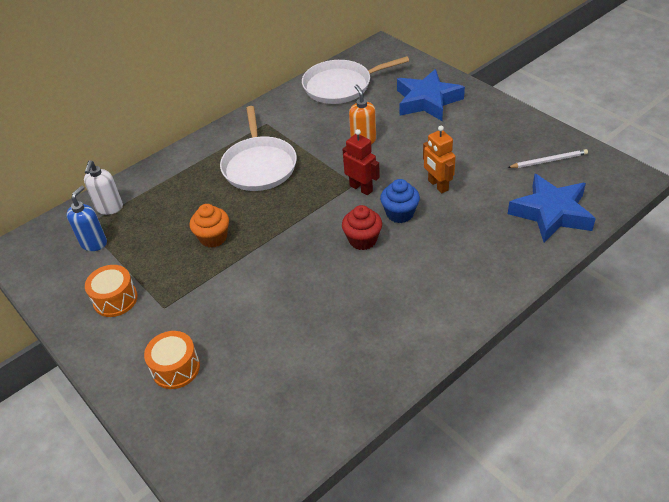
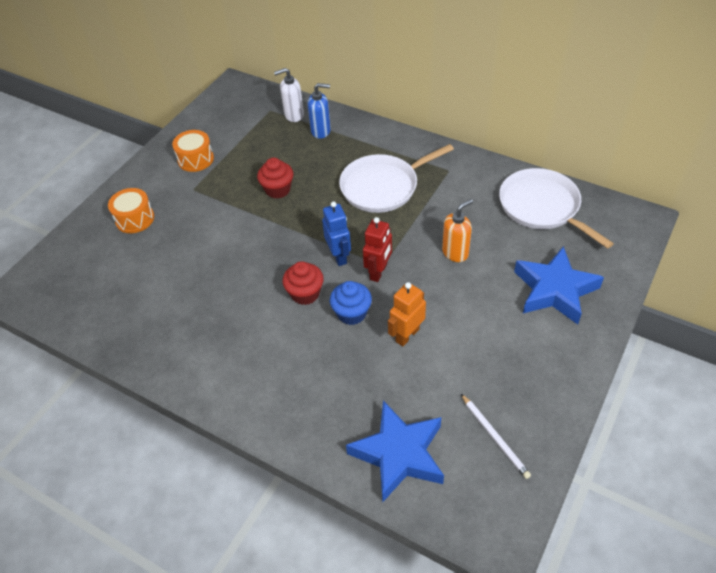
camera: 70 degrees right, 5 degrees up
blue soap dispenser [67,186,107,251] -> blue soap dispenser moved to [308,83,331,139]
orange cupcake [190,204,229,248] -> red cupcake [257,158,294,199]
none -> blue robot [322,201,351,266]

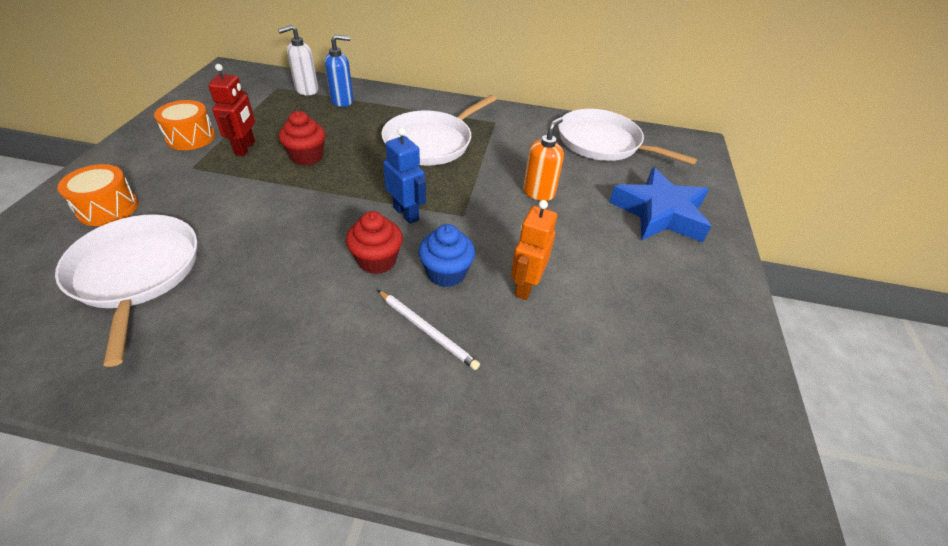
camera: 25 degrees left, 5 degrees down
blue star [346,401,444,502] -> none
red robot [363,217,392,282] -> red robot moved to [208,64,255,156]
white pencil [461,394,531,479] -> white pencil moved to [378,290,480,370]
none -> white pan [55,214,197,367]

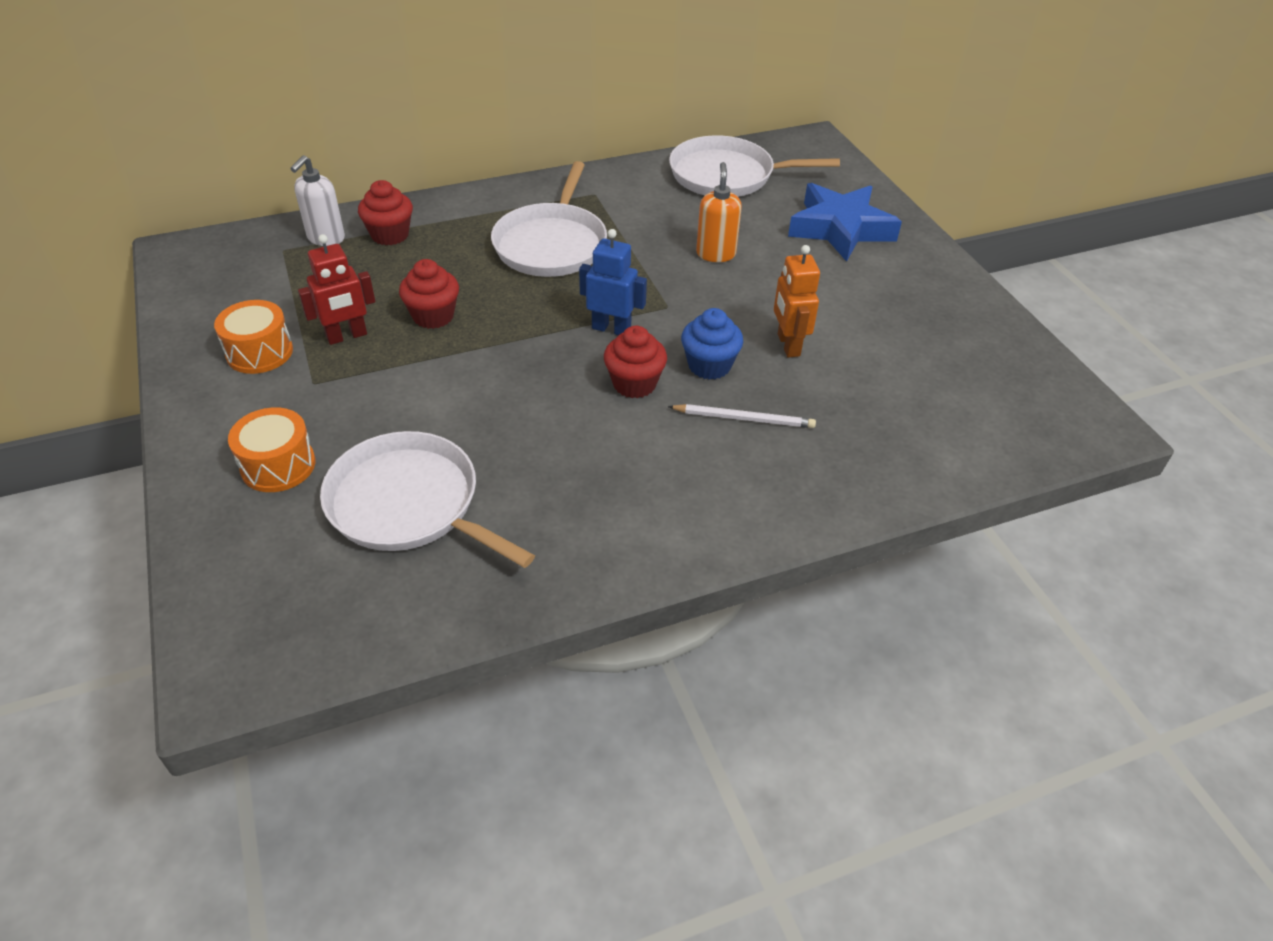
camera: 30 degrees left, 0 degrees up
red robot [208,64,255,156] -> red robot turned 90 degrees clockwise [298,234,375,345]
blue soap dispenser [325,35,354,107] -> red cupcake [358,180,413,245]

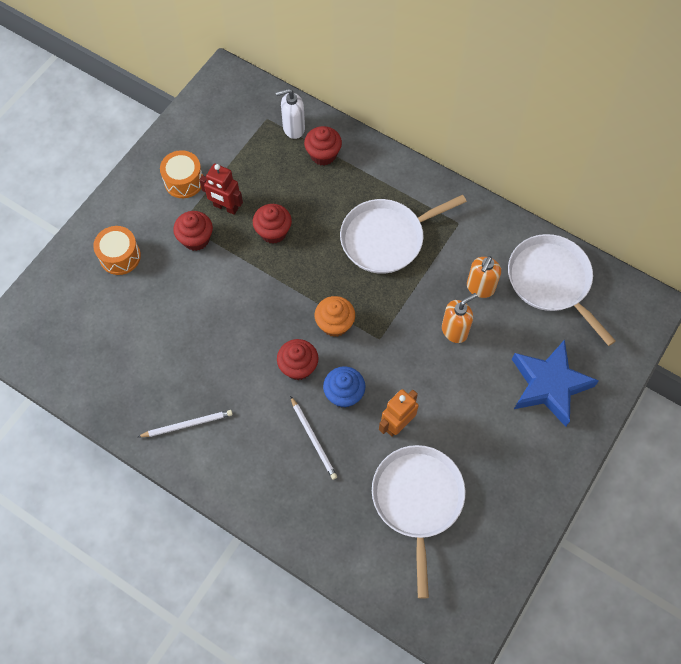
camera: 55 degrees right, 20 degrees up
white pan [320,431,535,568] -> white pan moved to [372,445,466,599]
blue robot [579,229,647,335] -> orange cupcake [315,296,355,337]
none -> white pencil [138,410,233,437]
none -> red cupcake [173,211,213,251]
none -> orange soap dispenser [467,256,501,298]

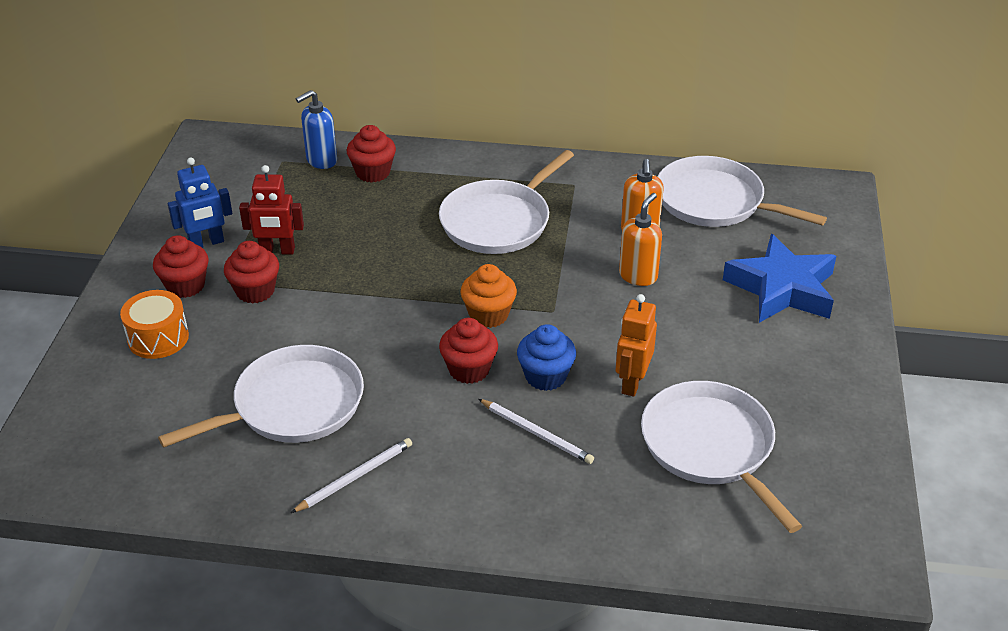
camera: 25 degrees left, 25 degrees down
orange drum [160,150,203,198] -> blue robot [168,157,232,248]
red cupcake [253,204,292,244] -> red cupcake moved to [153,235,209,298]
white soap dispenser [276,89,305,139] -> blue soap dispenser [296,90,337,169]
none -> white pan [158,345,364,448]

